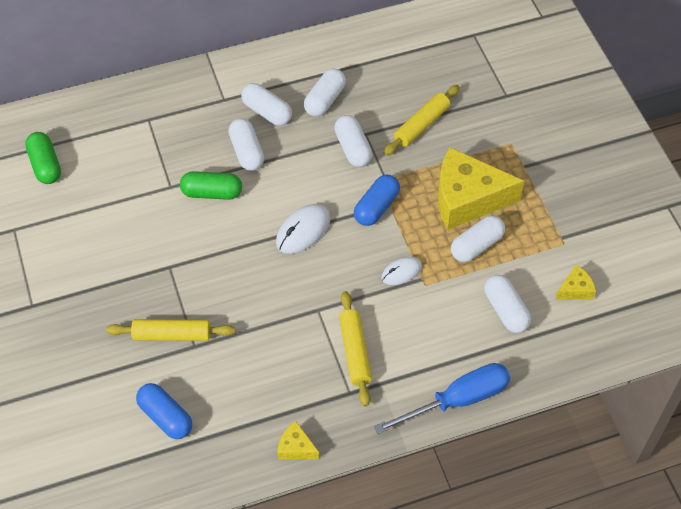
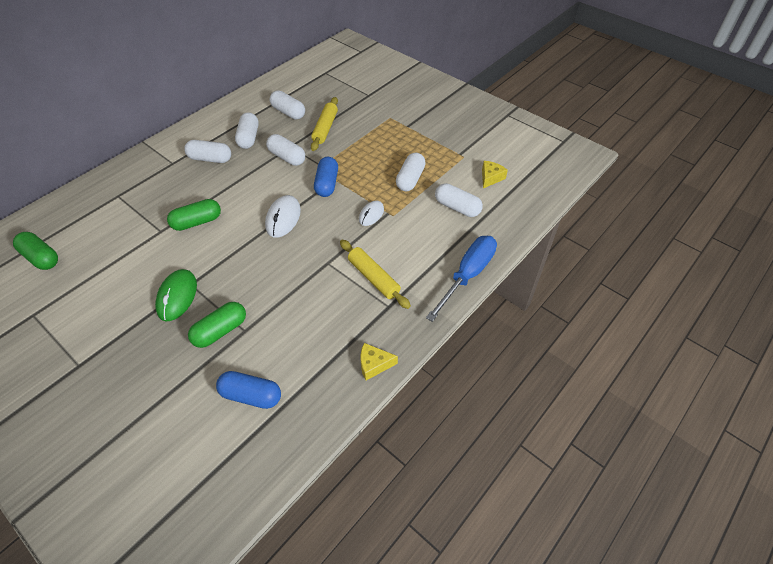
camera: 30 degrees left, 5 degrees down
yellow rolling pin [106,319,235,341] -> green capsule [188,302,246,348]
white capsule [228,118,264,171] -> white capsule moved to [270,91,305,119]
yellow cheese [438,147,524,230] -> none
none -> green mouse [155,269,197,321]

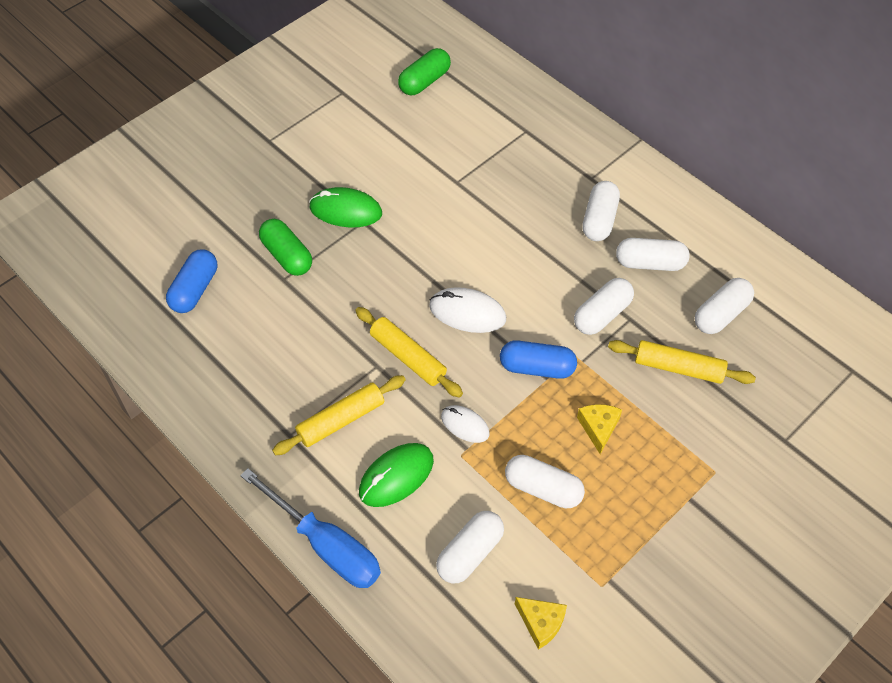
camera: 95 degrees right, 5 degrees up
green capsule [167,199,221,231] -> none
yellow cheese [360,343,398,380] -> yellow cheese moved to [577,404,622,454]
none -> yellow rolling pin [355,307,463,398]
none -> green mouse [359,443,434,507]

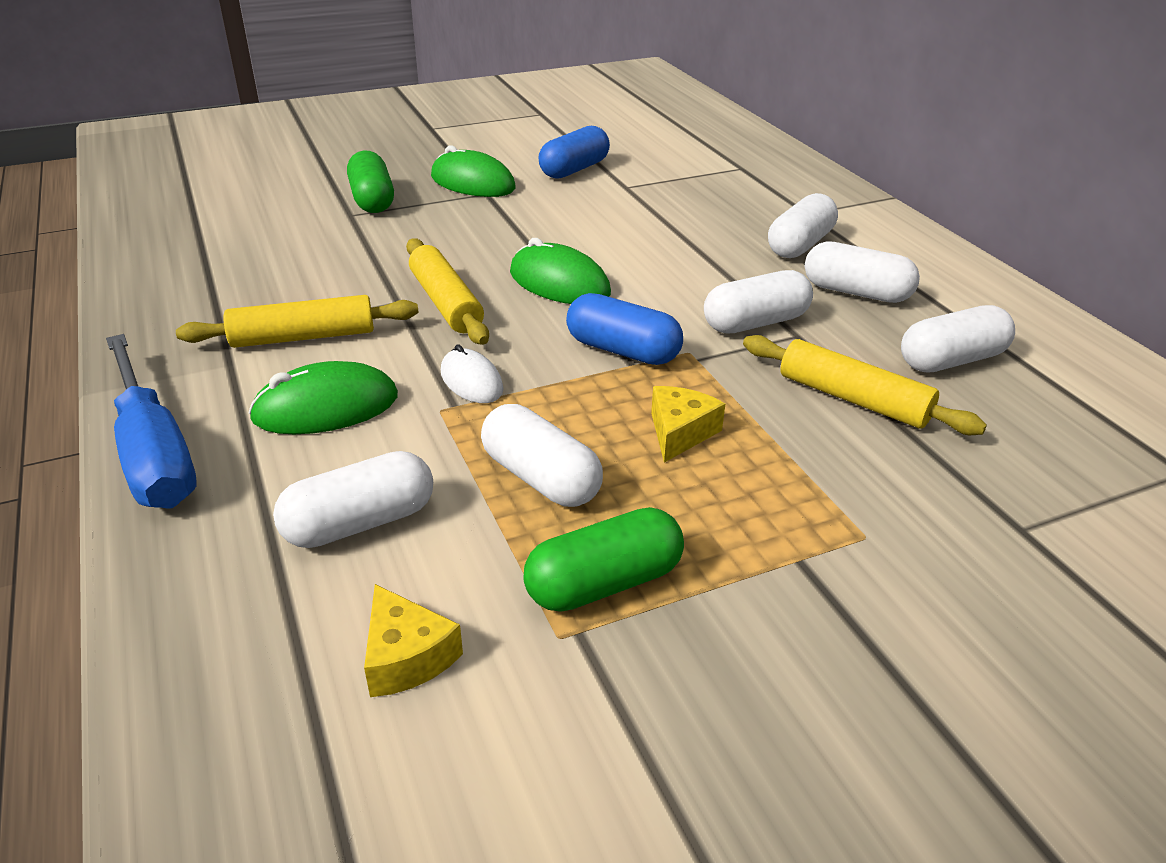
camera: 20 degrees right, 20 degrees down
blue capsule [166,249,217,313] -> blue capsule moved to [538,126,610,179]
green capsule [398,48,451,95] -> green capsule moved to [523,507,684,611]
white mouse [429,287,506,333] -> green mouse [510,238,611,304]

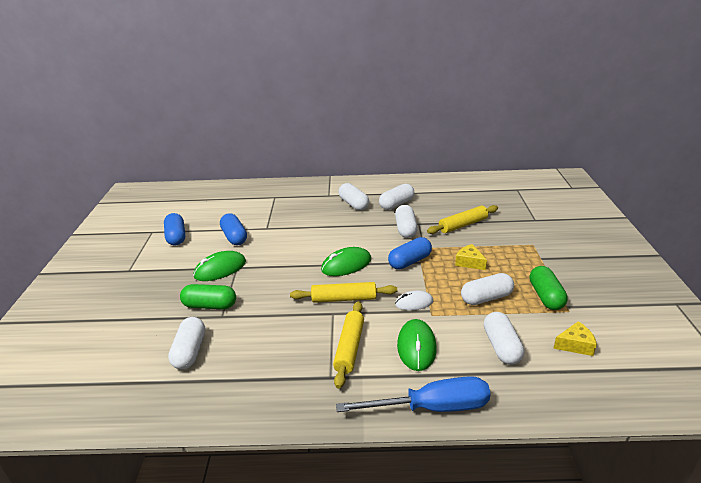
camera: 65 degrees left, 5 degrees down
white capsule [901,305,1015,373] -> white capsule moved to [168,317,205,369]
none -> blue capsule [164,213,185,246]

